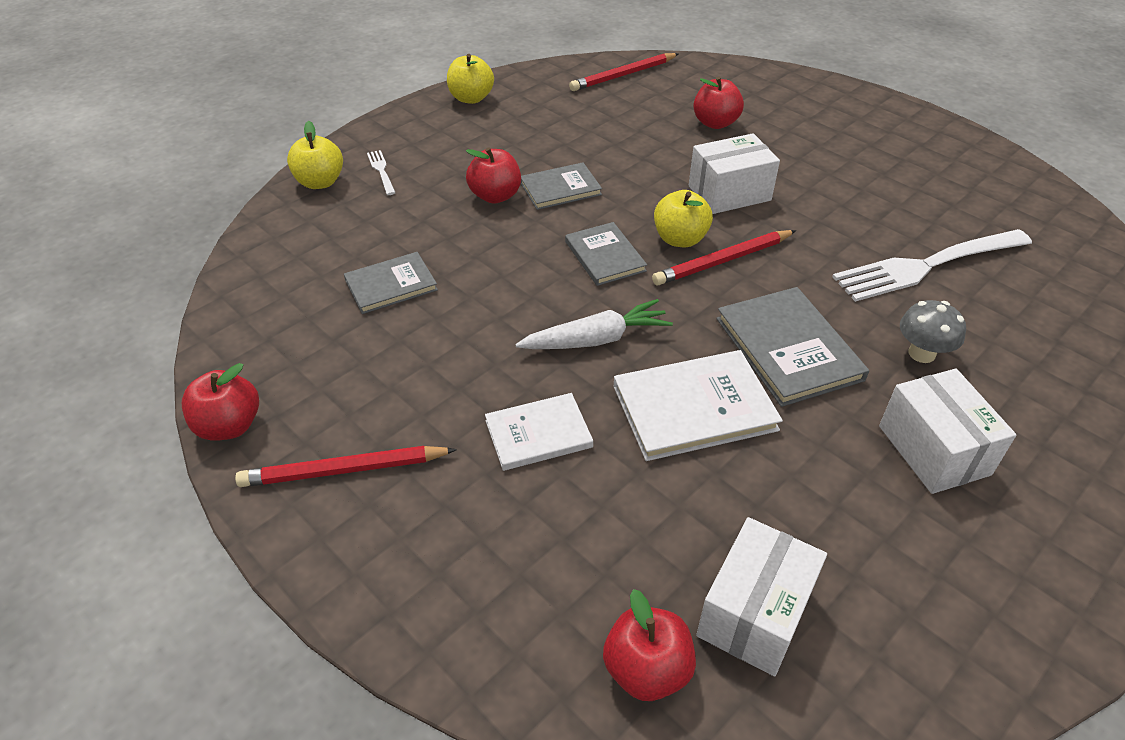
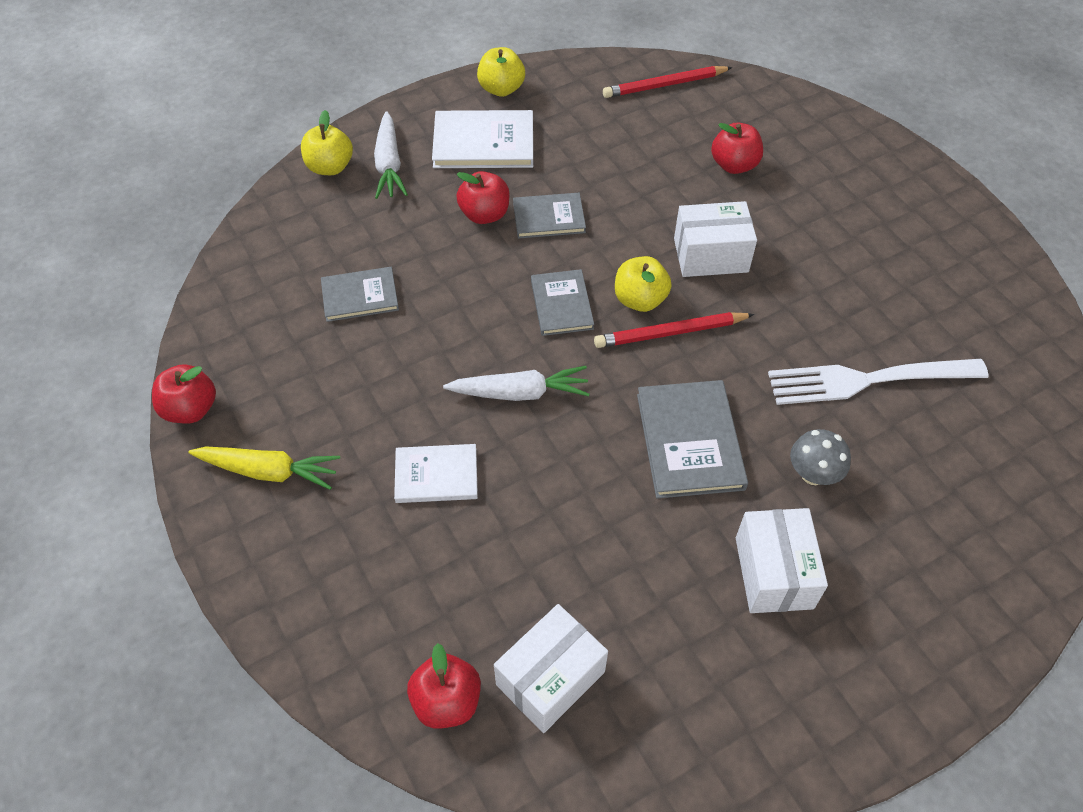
camera: 15 degrees right, 10 degrees up
red pencil [235,446,457,487] -> yellow carrot [188,446,340,490]
white fork [367,150,396,195] -> white carrot [374,111,408,199]
white book [613,350,783,461] -> white book moved to [432,110,533,168]

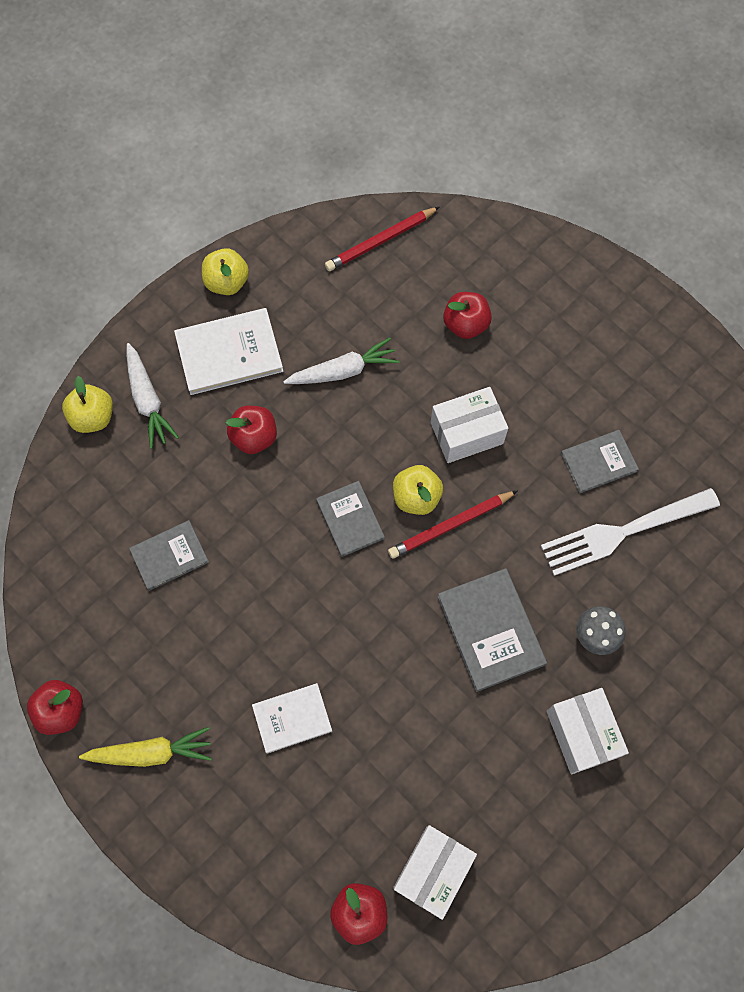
camera: 15 degrees left, 15 degrees up
white carrot [443,366,589,401] -> white carrot moved to [283,337,399,384]
grey book [513,193,586,239] -> grey book moved to [561,430,639,493]

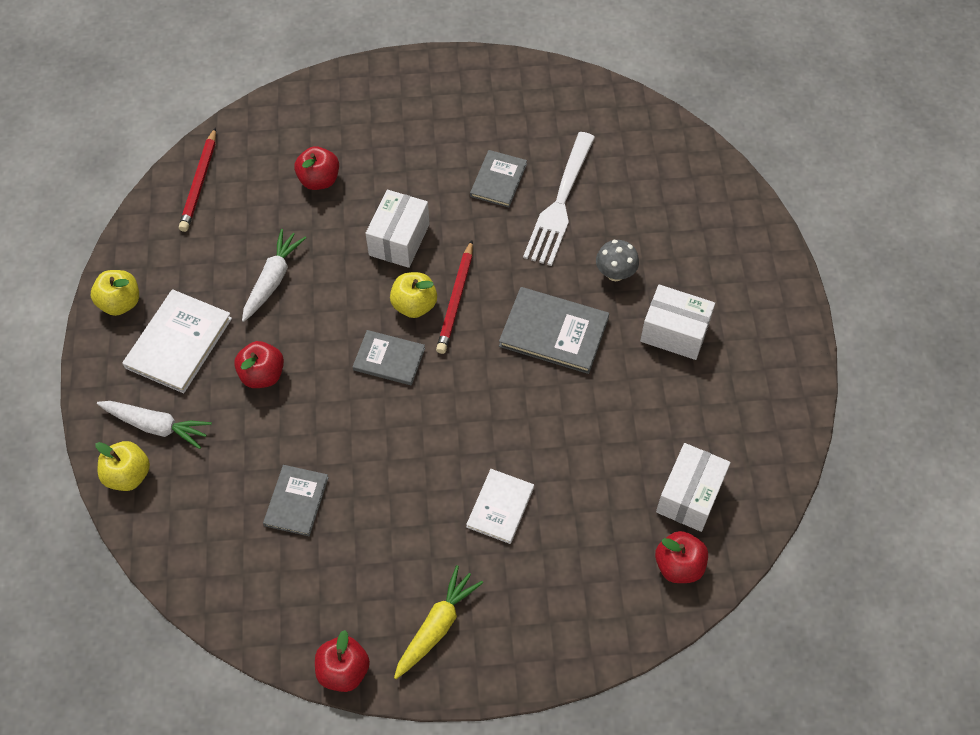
camera: 50 degrees left, 10 degrees down
white box [393,825,477,920] -> white box turned 45 degrees clockwise [656,443,731,532]

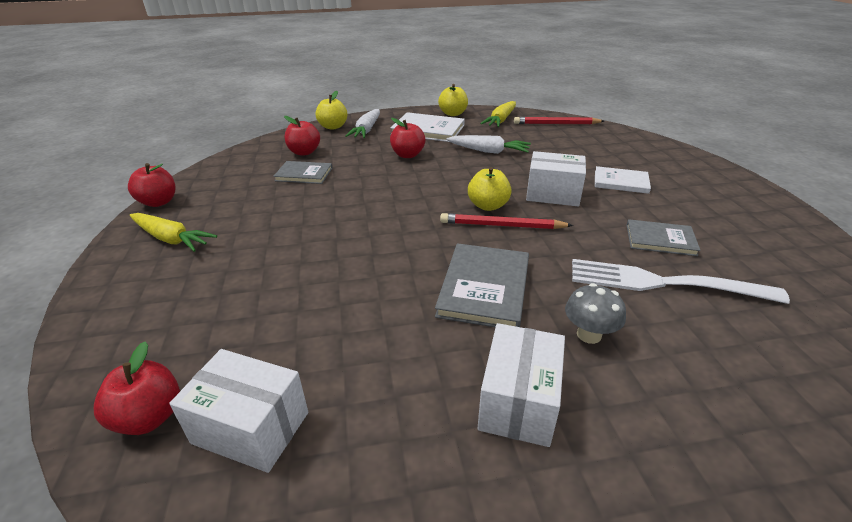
camera: 85 degrees right, 25 degrees down
red apple [294,146,339,190] -> red apple moved to [284,116,320,155]
grey book [353,330,425,385] -> none
white book [466,469,534,544] -> white book moved to [595,166,651,194]
none -> yellow carrot [480,101,516,127]

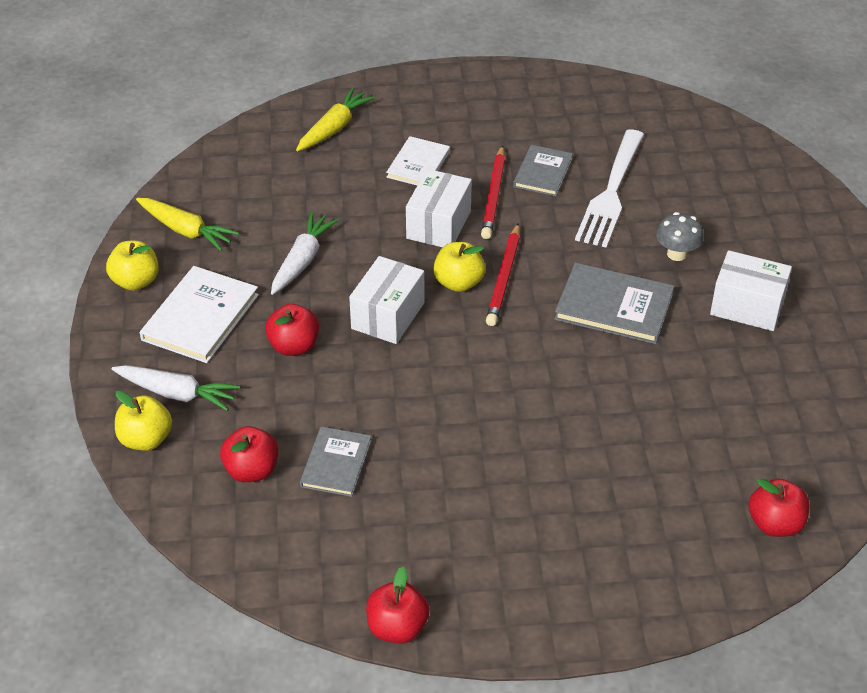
camera: 85 degrees left, 10 degrees up
yellow carrot [130,213,217,252] -> yellow carrot moved to [296,87,375,152]
white box [169,349,308,473] -> white box moved to [349,256,425,344]
red pencil [514,117,604,124] -> red pencil moved to [481,145,505,239]

